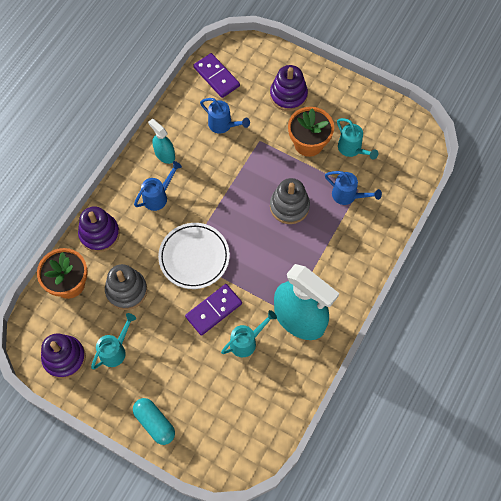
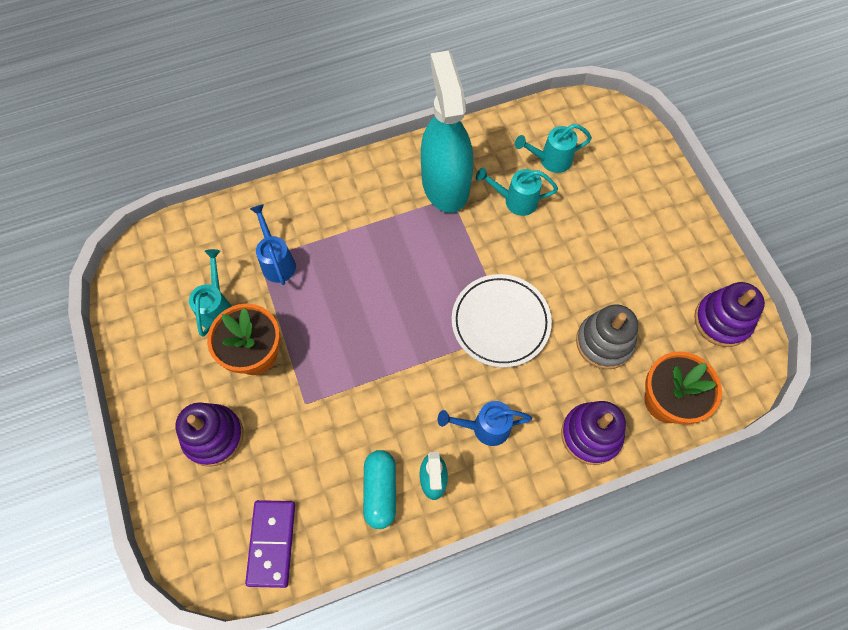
camera: 140 degrees left, 0 degrees up
turquoise watering can [91,313,136,369] -> turquoise watering can moved to [515,124,592,173]
turquoise capsule [133,398,175,445] -> turquoise capsule moved to [363,450,396,529]
purple domino [185,284,242,336] -> none
blue watering can [200,98,250,134] -> none
grey stacking toy [270,178,310,224] -> none

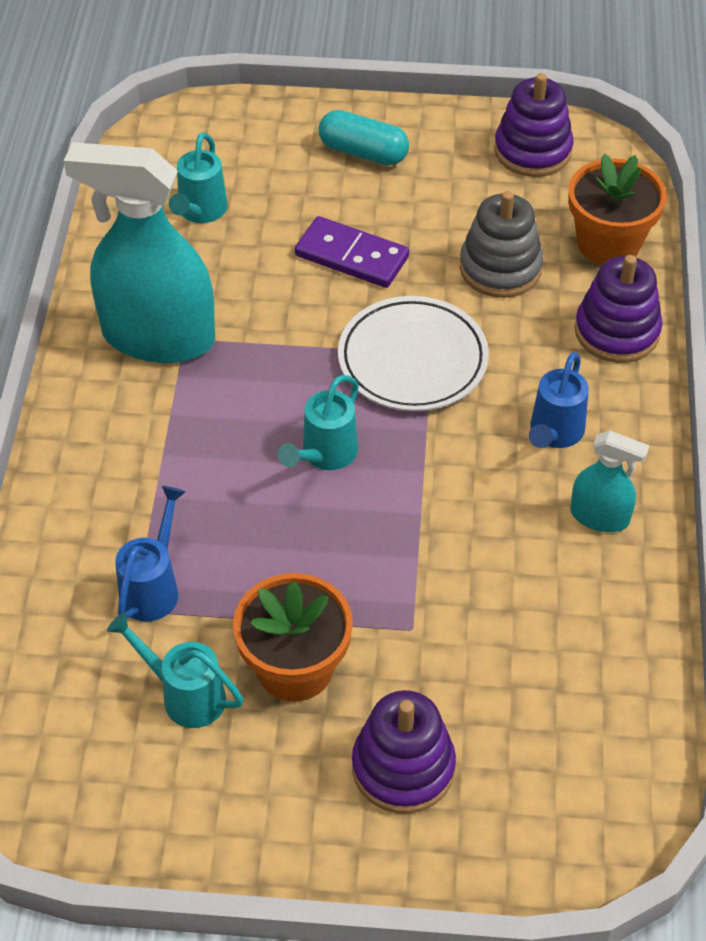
camera: 65 degrees left, 15 degrees down
purple domino [245,500,295,588] -> purple domino moved to [295,216,409,288]
blue watering can [250,204,296,285] -> blue watering can turned 105 degrees clockwise [115,486,186,621]
turquoise capsule [363,450,396,529] -> turquoise capsule moved to [319,110,409,165]
turquoise watering can [476,168,558,216] -> turquoise watering can moved to [278,375,359,470]

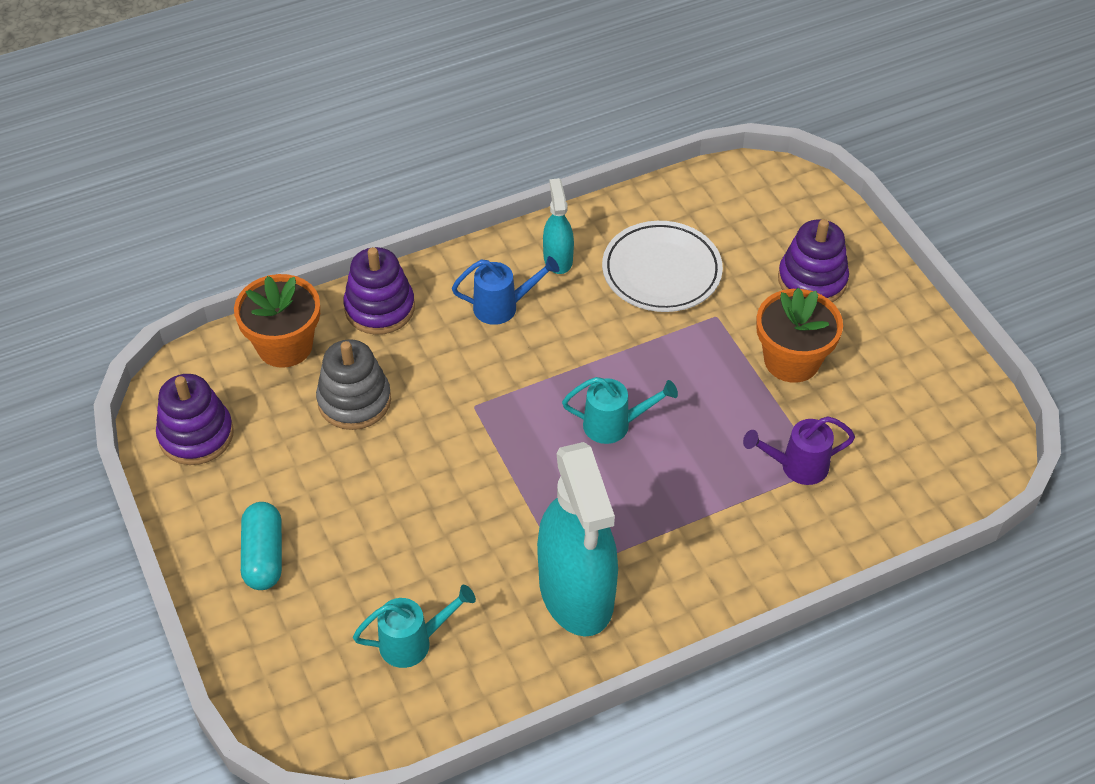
camera: 120 degrees left, 0 degrees up
turquoise watering can [107,612,244,728] -> none
blue watering can [115,486,186,621] -> purple watering can [743,416,855,485]
purple domino [295,216,409,288] -> none
white plate [338,296,489,411] -> white plate moved to [602,221,723,312]

